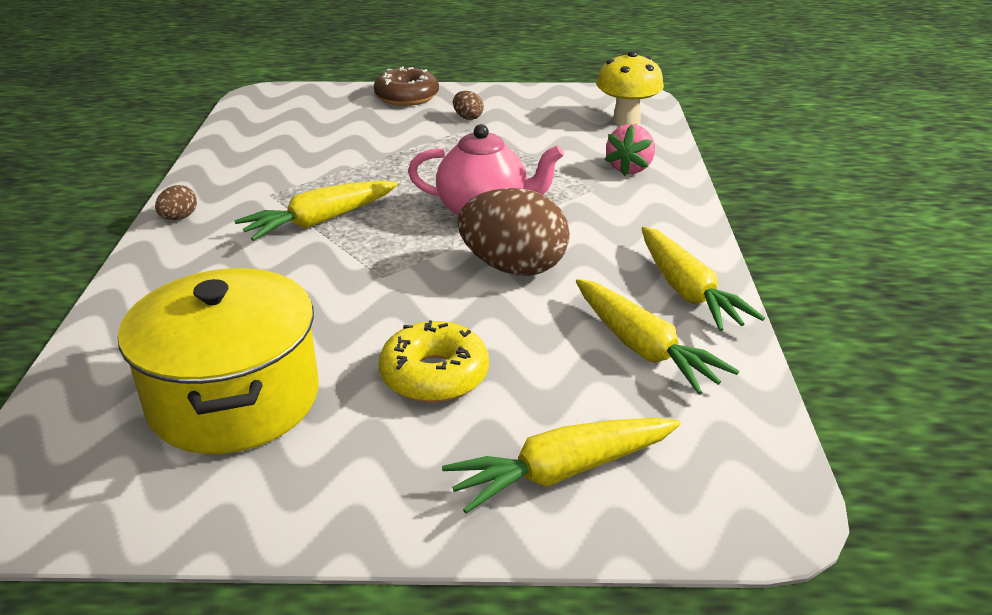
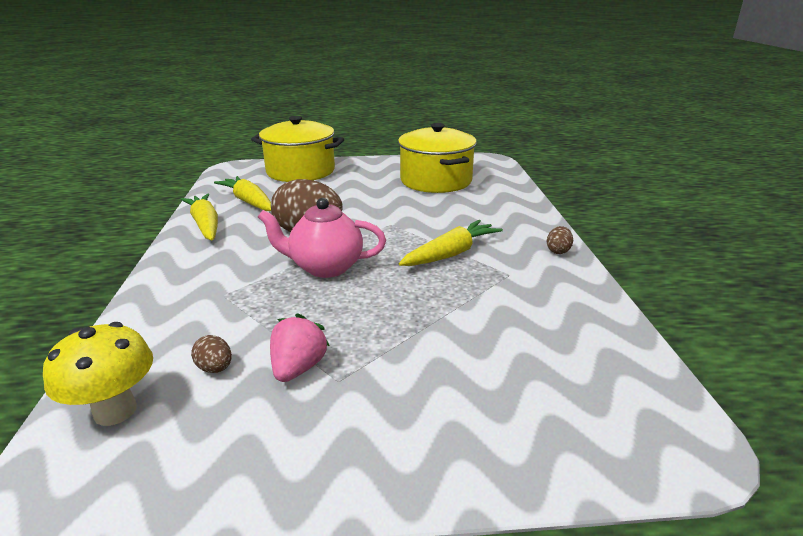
camera: 175 degrees right, 5 degrees down
brown donut [374,66,439,106] -> none
yellow donut [379,320,489,403] -> none
yellow carrot [442,418,681,513] -> yellow pot [251,116,344,182]
brown egg [453,91,484,120] -> brown egg moved to [191,335,232,373]
pink strawberry [605,124,655,176] -> pink strawberry moved to [270,313,329,382]

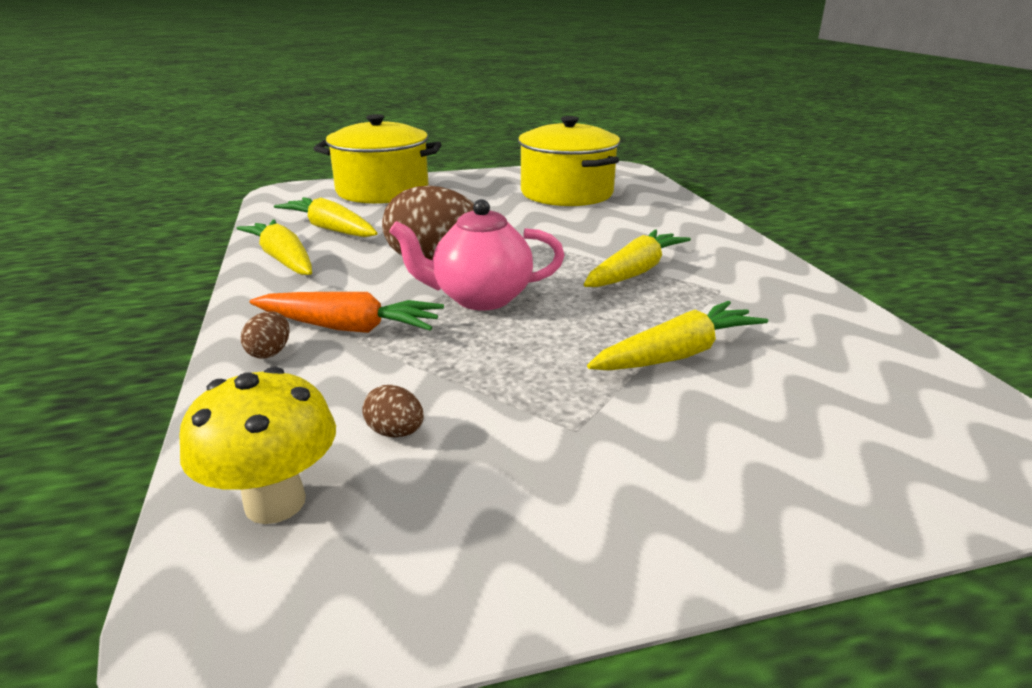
camera: 10 degrees left, 0 degrees up
pink strawberry [270,313,329,382] -> none
brown egg [547,226,573,254] -> brown egg moved to [241,311,290,359]
none -> orange carrot [250,292,444,333]
none -> yellow carrot [587,301,768,371]

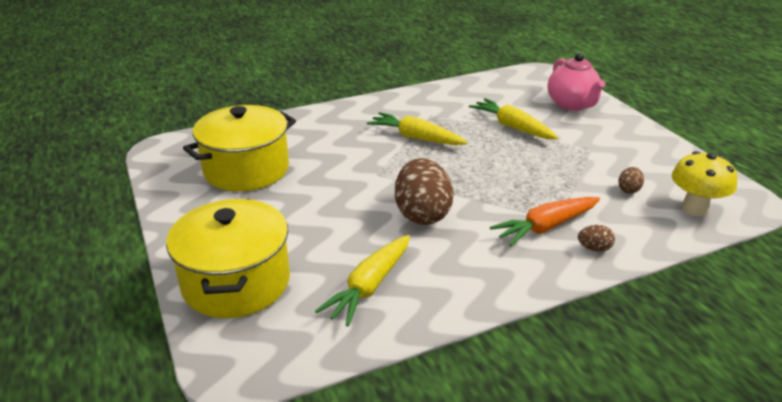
camera: 100 degrees left, 5 degrees up
yellow carrot [236,219,312,275] -> none
orange carrot [250,292,444,333] -> orange carrot turned 120 degrees counterclockwise [490,197,600,246]
pink teapot [389,199,565,310] -> pink teapot moved to [547,53,605,111]

